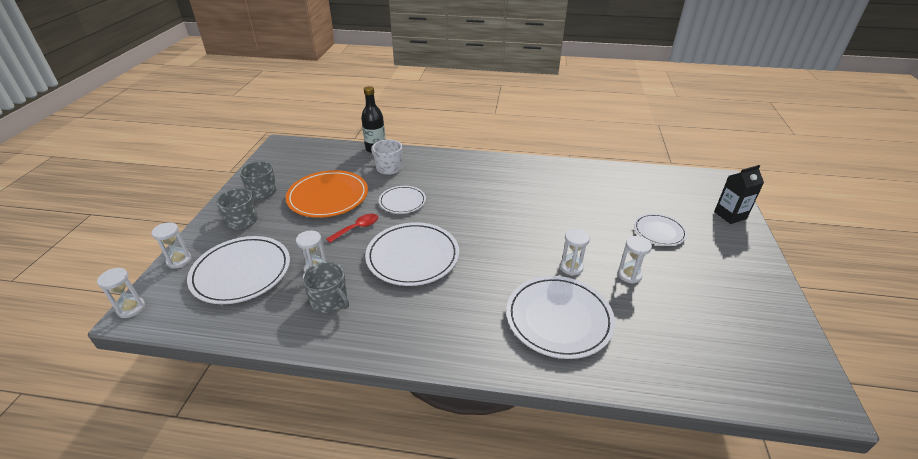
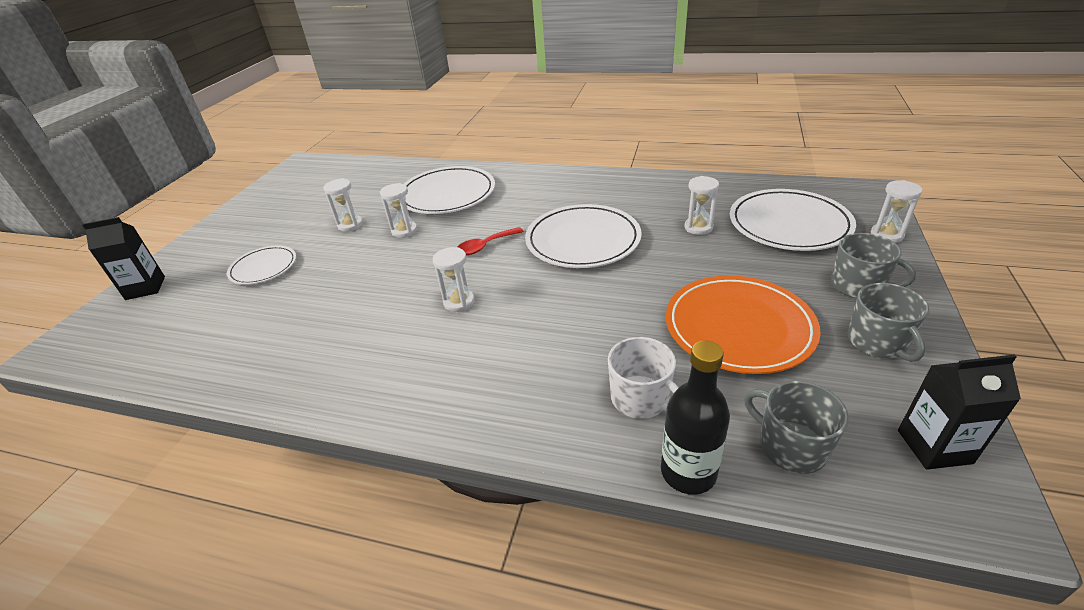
camera: 170 degrees left, 0 degrees up
white hourglass [97,268,145,318] -> white hourglass moved to [432,247,475,312]
grey mug [302,262,349,313] -> grey mug moved to [744,381,849,474]
red spoon [326,214,378,243] -> red spoon moved to [457,227,524,255]
white plate [379,186,426,214] -> none
none -> black carton [898,354,1021,470]

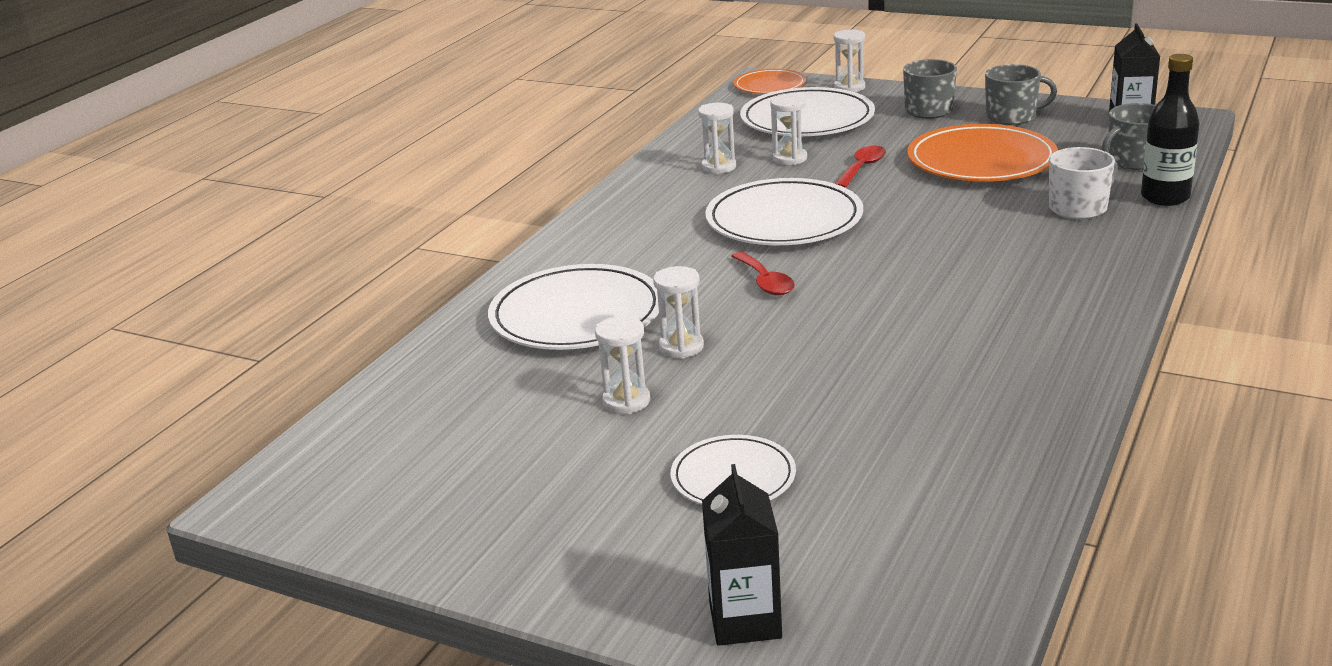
camera: 80 degrees left, 10 degrees down
white hourglass [432,247,475,312] -> white hourglass moved to [698,103,736,174]
none -> orange plate [734,69,806,94]
none -> red spoon [835,146,886,188]

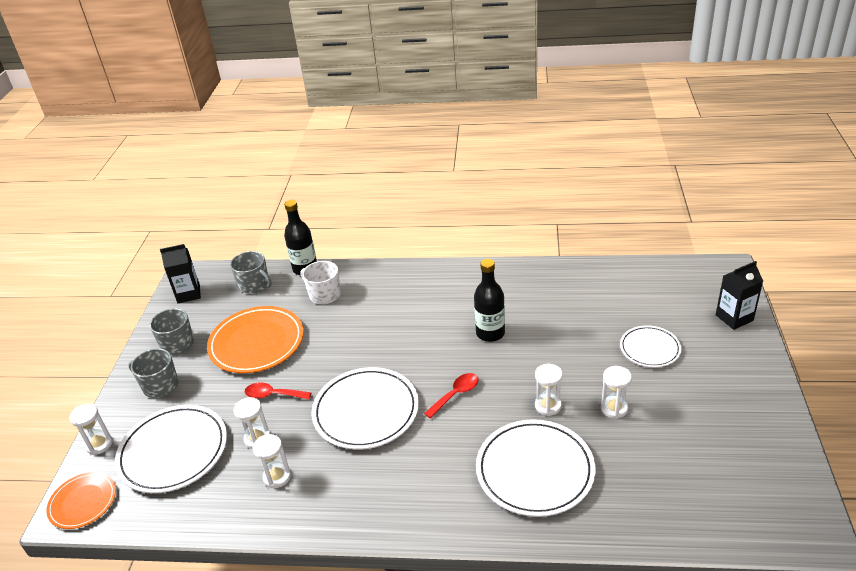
camera: 110 degrees left, 10 degrees up
none -> black bottle [474,259,505,342]

